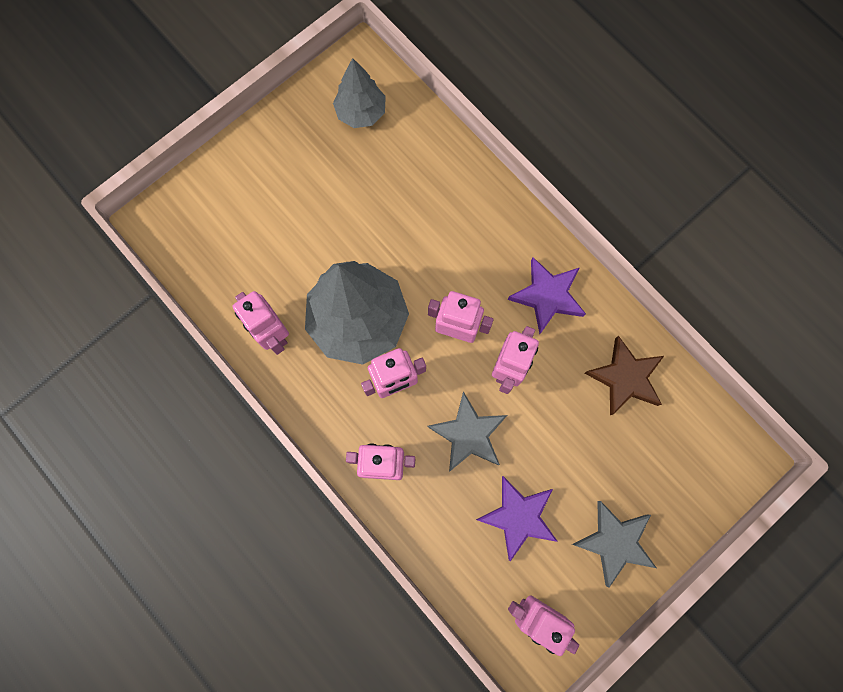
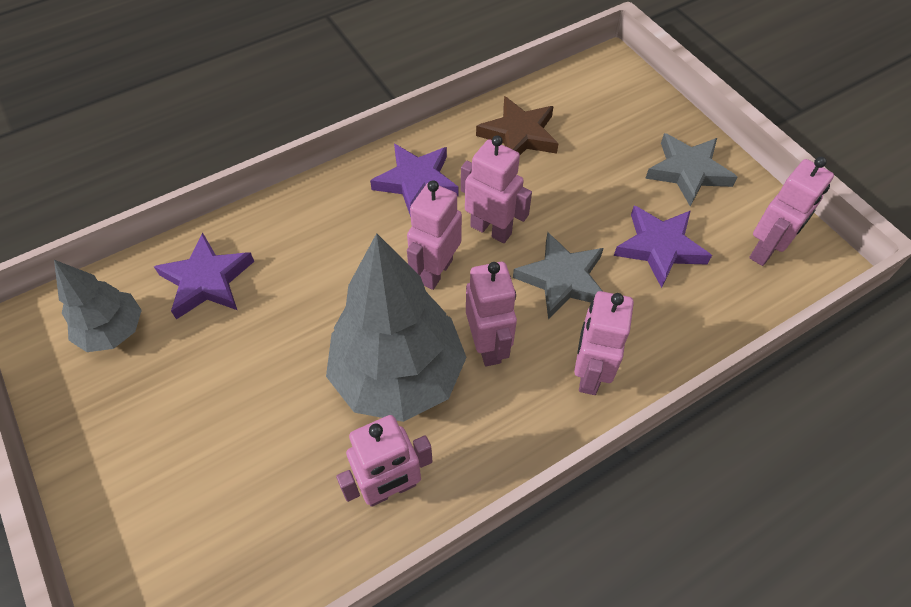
camera: 80 degrees left, 20 degrees down
none -> purple star [154,232,254,320]

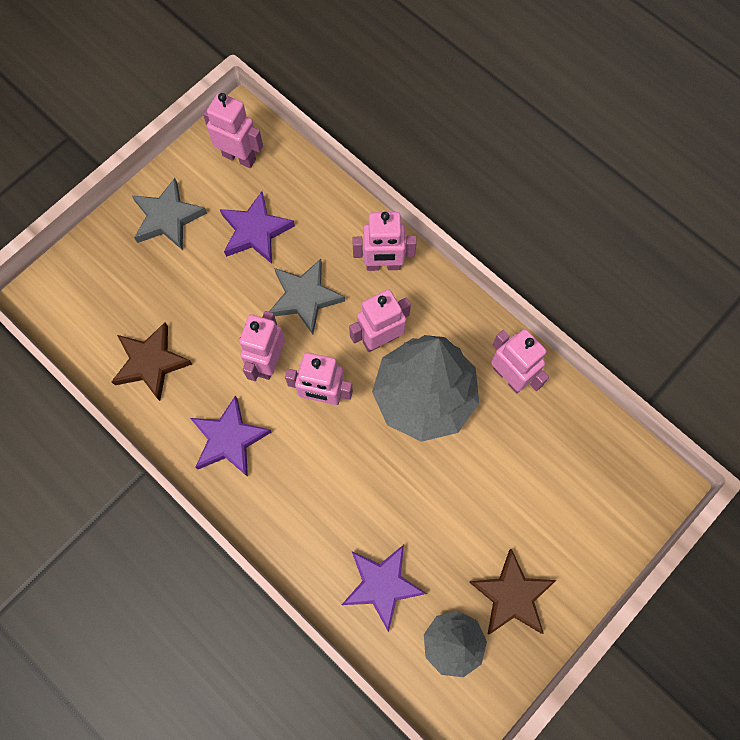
camera: 105 degrees left, 15 degrees up
none -> brown star [469,549,556,634]

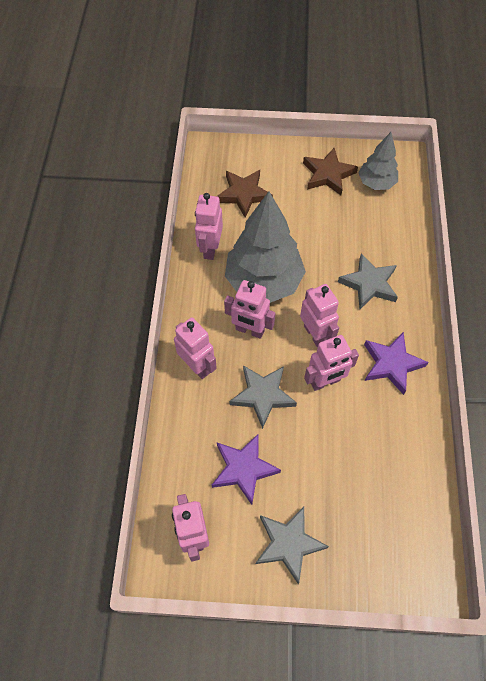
camera: 130 degrees left, 10 degrees down
brown star [111,322,192,401] -> brown star moved to [217,170,273,218]
purple star [342,545,427,632] -> none
none -> grey star [338,253,398,309]

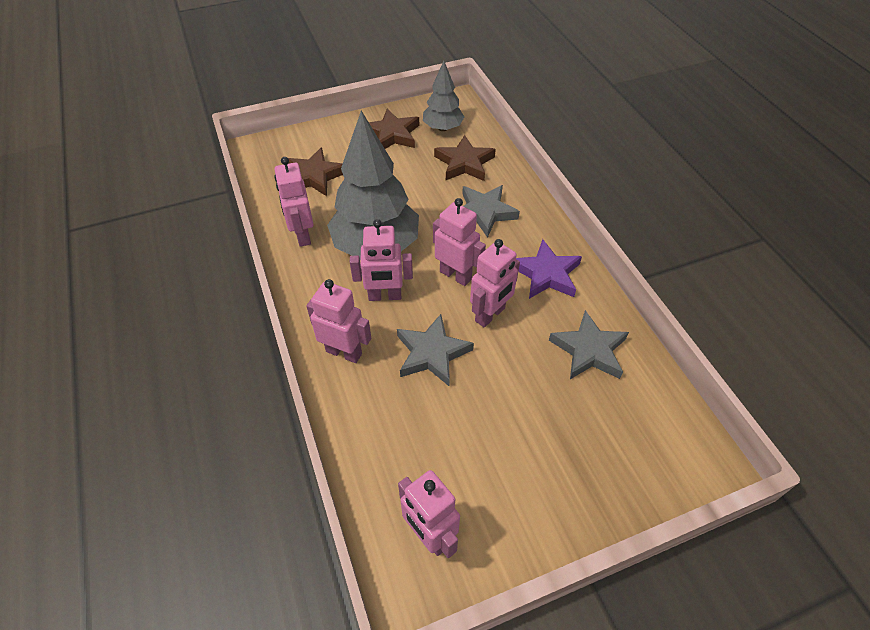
camera: 25 degrees left, 10 degrees down
purple star [212,433,281,505] -> none
grey star [256,506,329,584] -> grey star moved to [549,310,629,379]
none -> brown star [434,135,496,181]

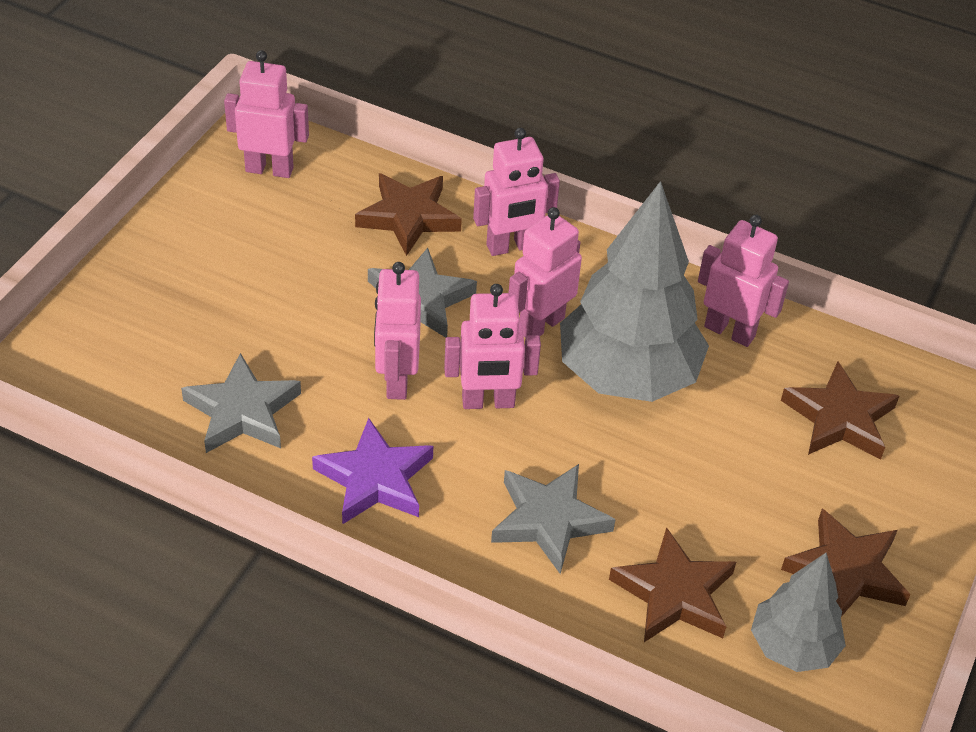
camera: 135 degrees right, 5 degrees down
none -> brown star [355,173,462,256]

